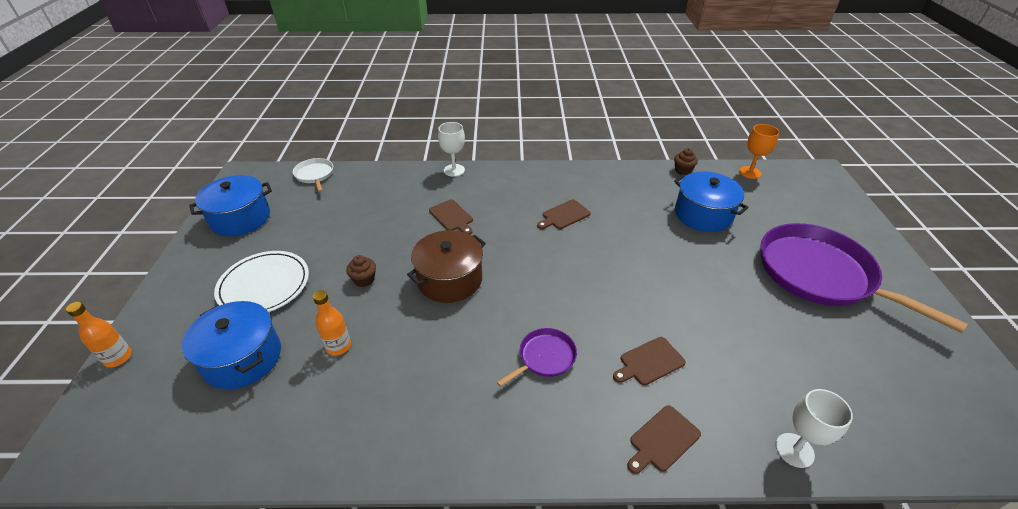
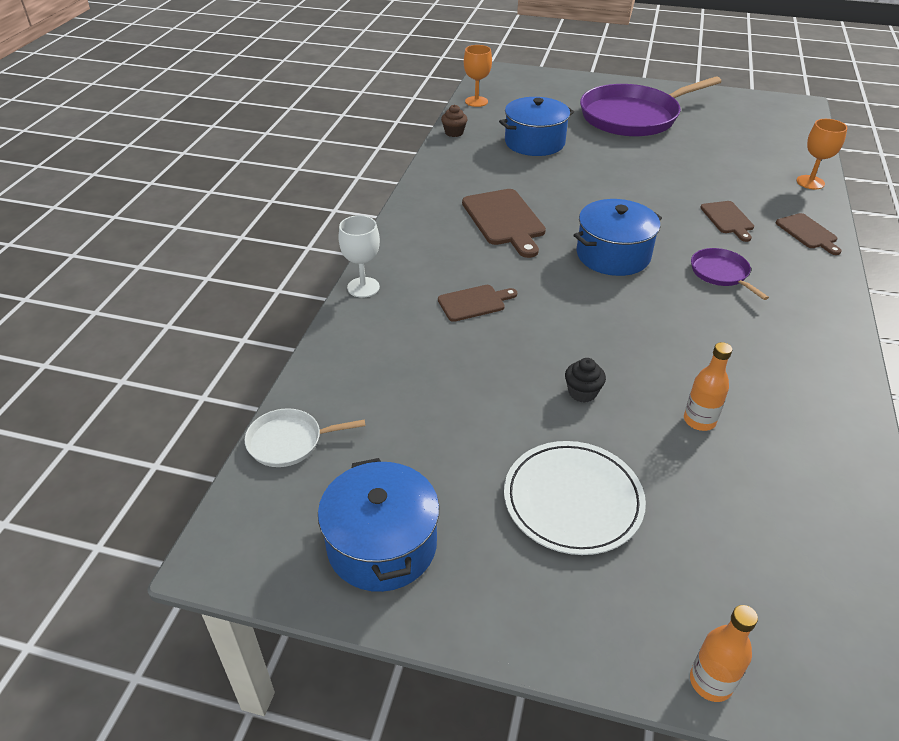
camera: 75 degrees left, 0 degrees up
blue pot [182,301,281,389] -> blue pot moved to [574,199,662,276]
brown cupcake [346,255,376,287] -> black cupcake [565,358,606,403]
brown pot [407,230,486,303] -> none
brown cutting board [537,200,591,229] -> brown cutting board [462,189,546,258], size x1.68
white goblet [776,389,853,468] -> orange goblet [796,119,847,190]

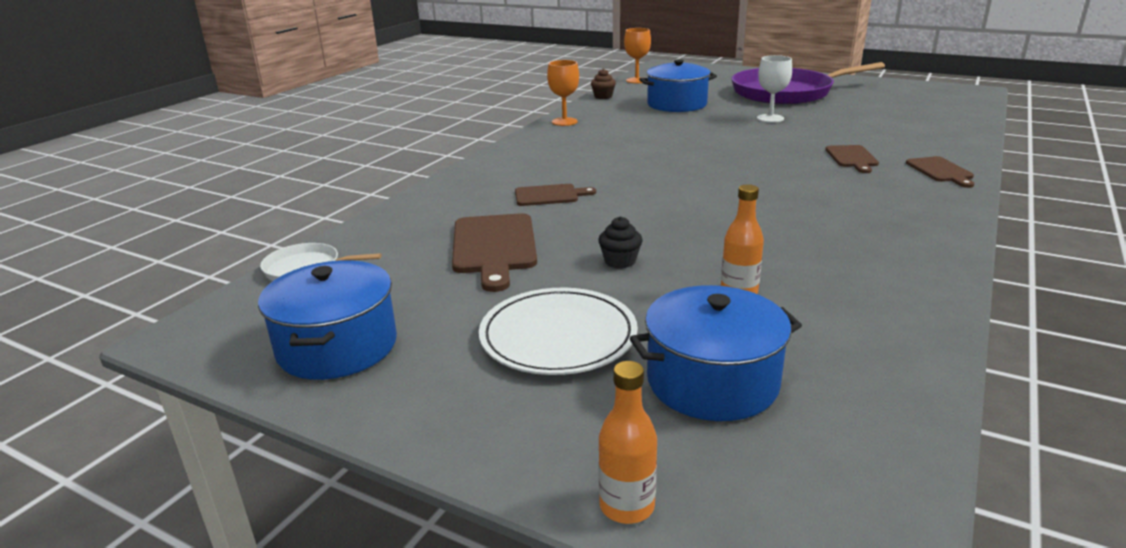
camera: 15 degrees right, 15 degrees down
white goblet [339,215,380,298] -> white goblet moved to [757,55,792,123]
brown cutting board [462,189,546,258] -> brown cutting board moved to [452,213,537,292]
blue pot [574,199,662,276] -> blue pot moved to [630,285,802,421]
purple pan [691,248,769,300] -> none
orange goblet [796,119,847,190] -> orange goblet moved to [547,60,579,126]

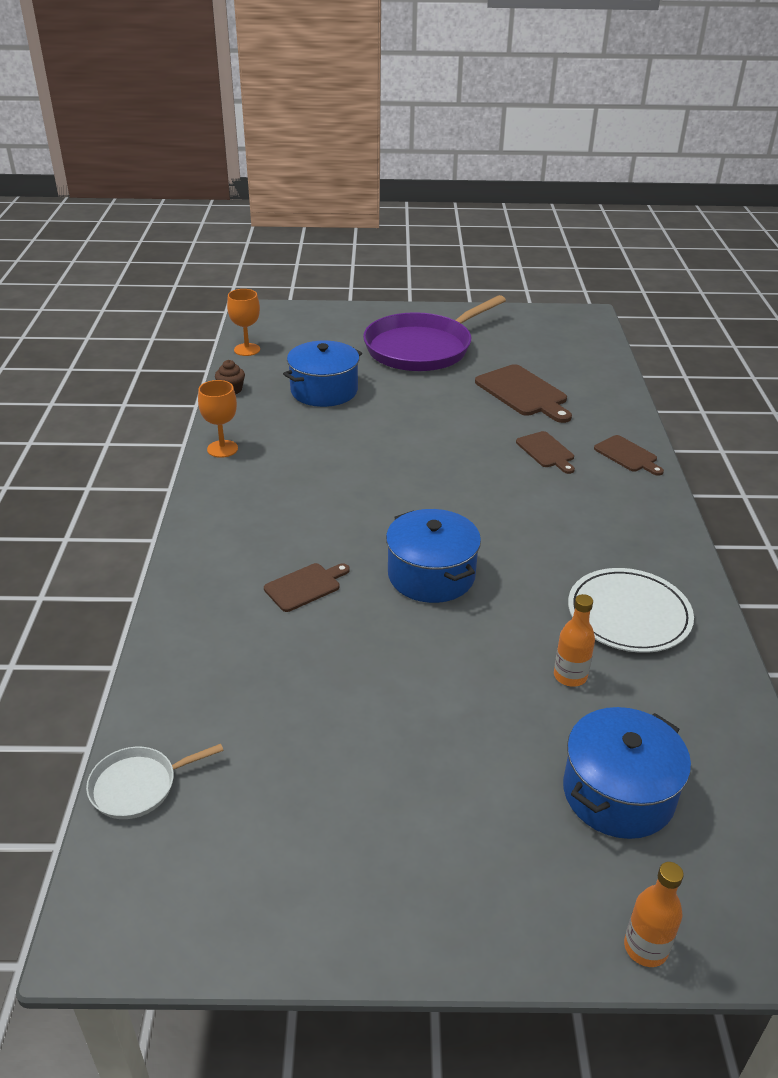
camera: 30 degrees left, 10 degrees up
blue pot [258,260,397,380] -> blue pot moved to [386,509,481,603]
brown cutting board [452,213,537,292] -> brown cutting board moved to [475,364,572,423]
white plate [479,288,638,375] -> white plate moved to [568,568,694,653]
black cupcake [598,216,642,268] -> none
white goblet [757,55,792,123] -> none

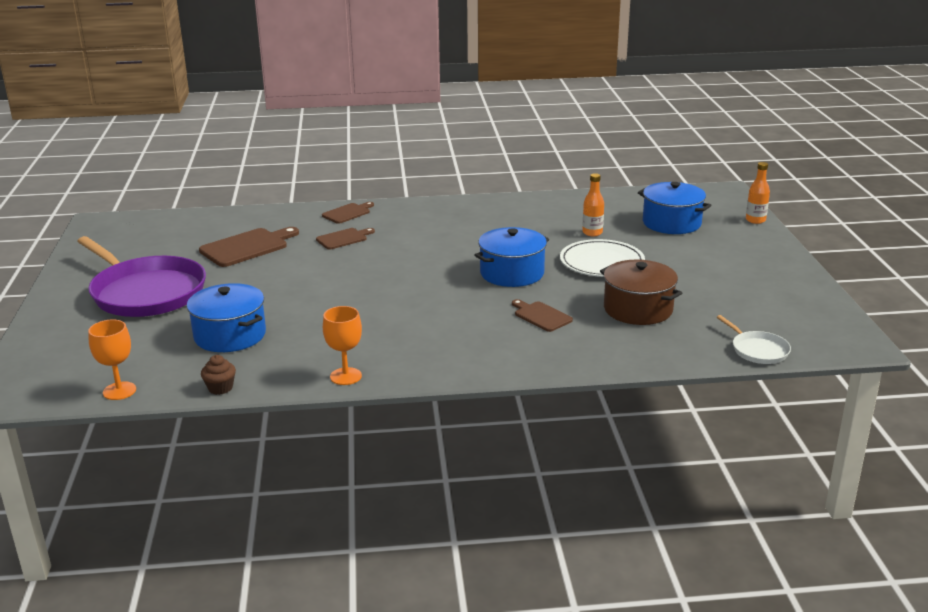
camera: 95 degrees left, 10 degrees down
white plate [568,568,694,653] -> white plate moved to [560,239,645,277]
none -> brown pot [600,260,682,325]

